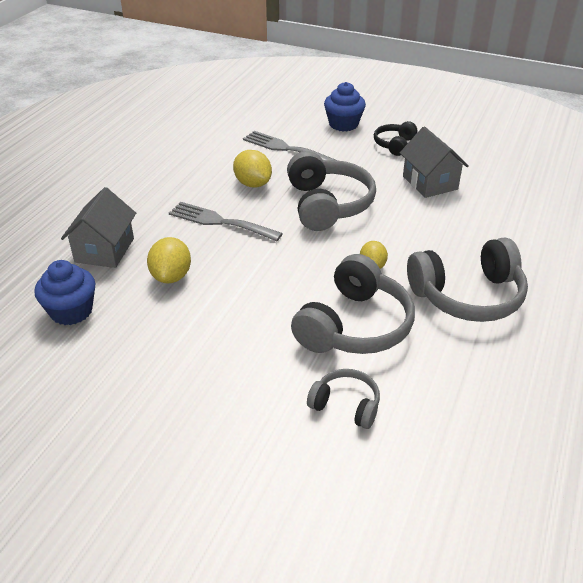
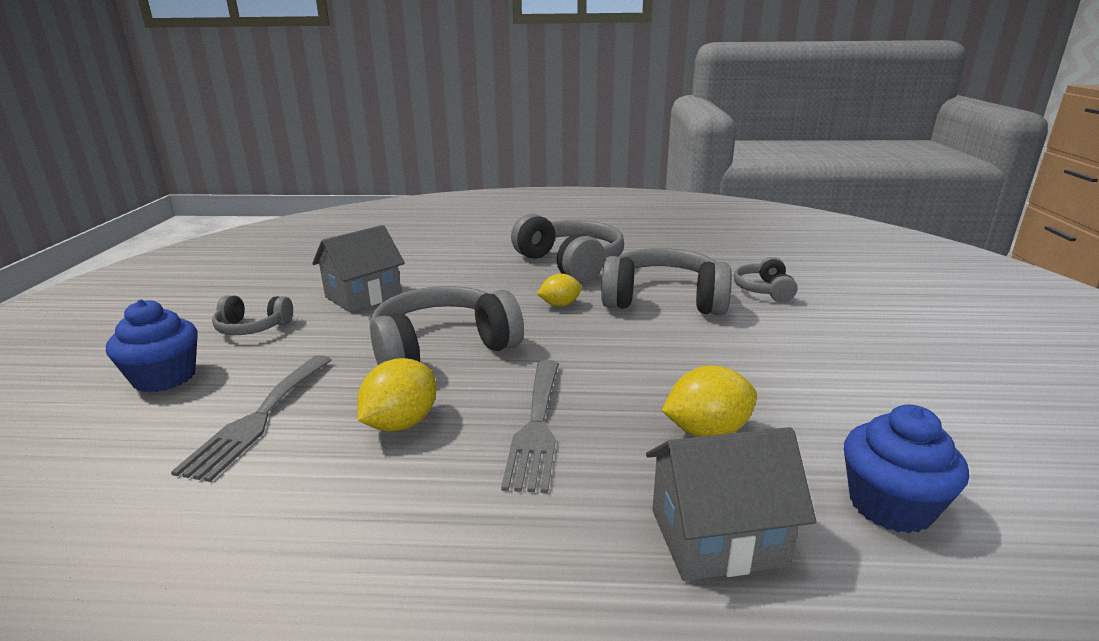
camera: 110 degrees left, 15 degrees down
black headphones [374,121,417,156] -> grey headphones [212,295,293,335]

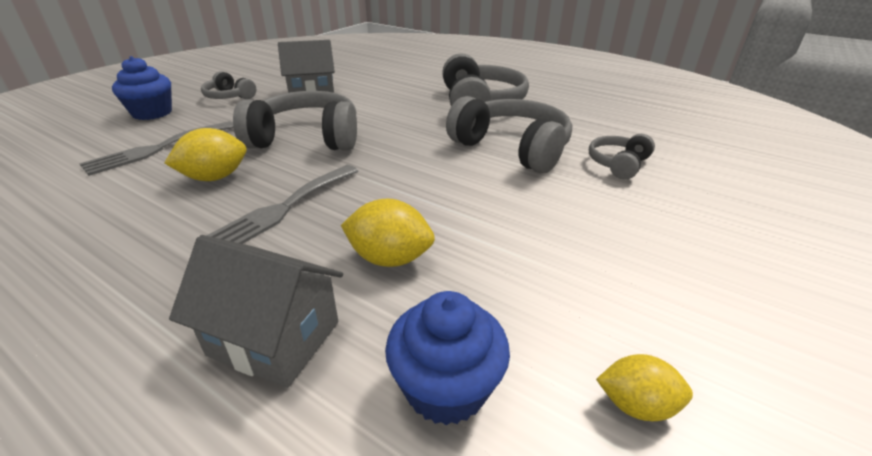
camera: 30 degrees right, 10 degrees up
yellow lemon [537,274,582,307] -> yellow lemon moved to [596,354,693,421]

